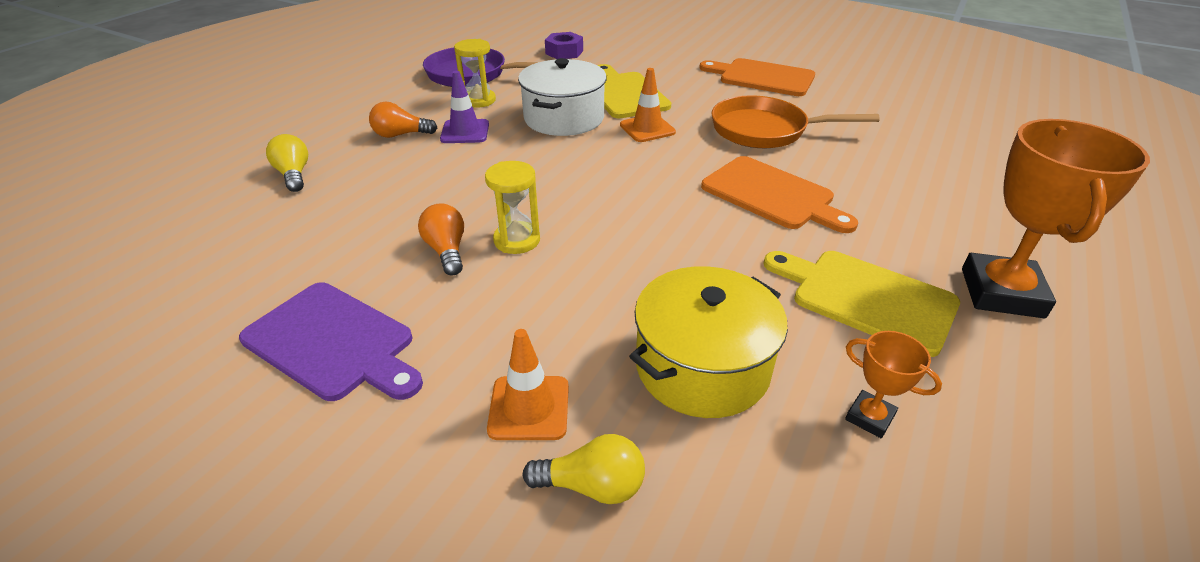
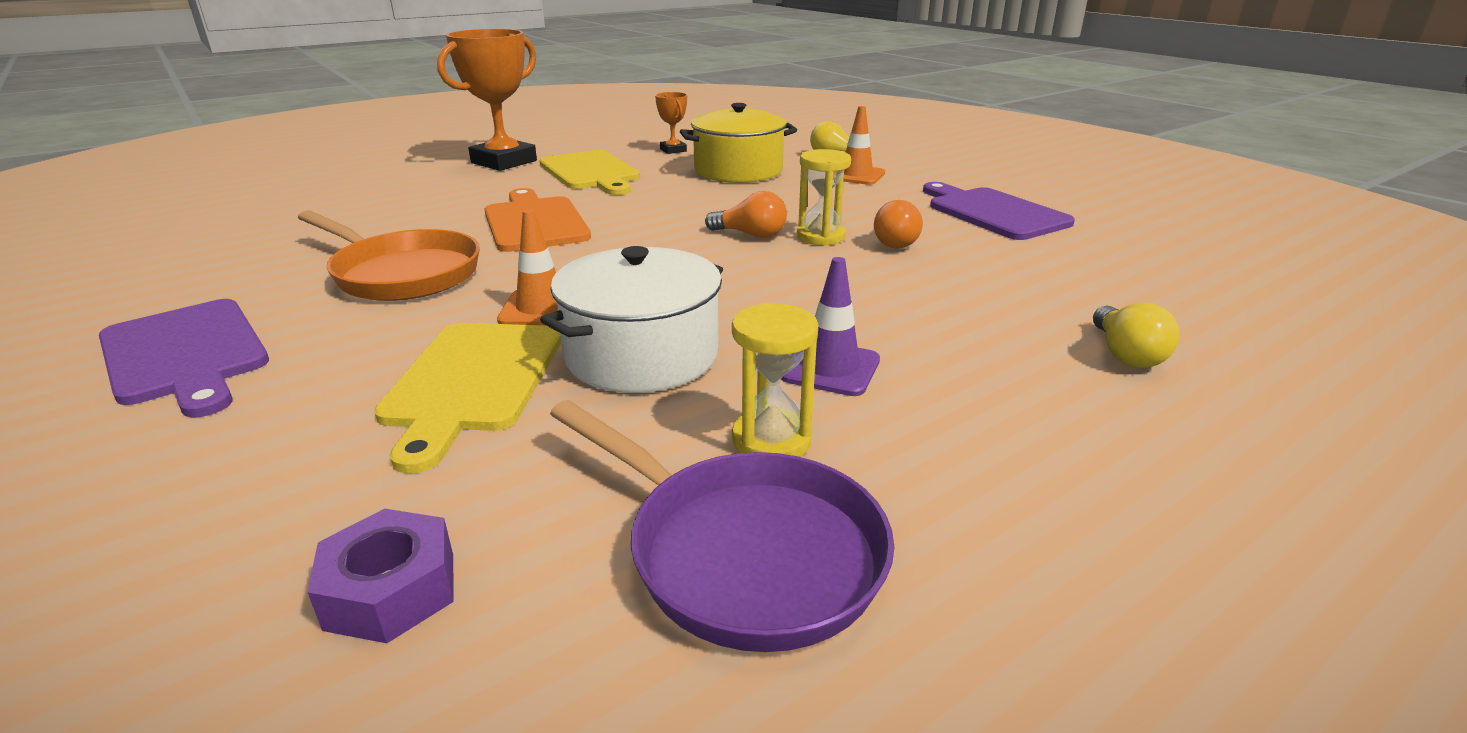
camera: 155 degrees left, 10 degrees down
orange light bulb [369,102,437,138] -> orange light bulb moved to [705,191,787,238]
orange cutting board [699,58,815,96] -> purple cutting board [99,299,269,418]

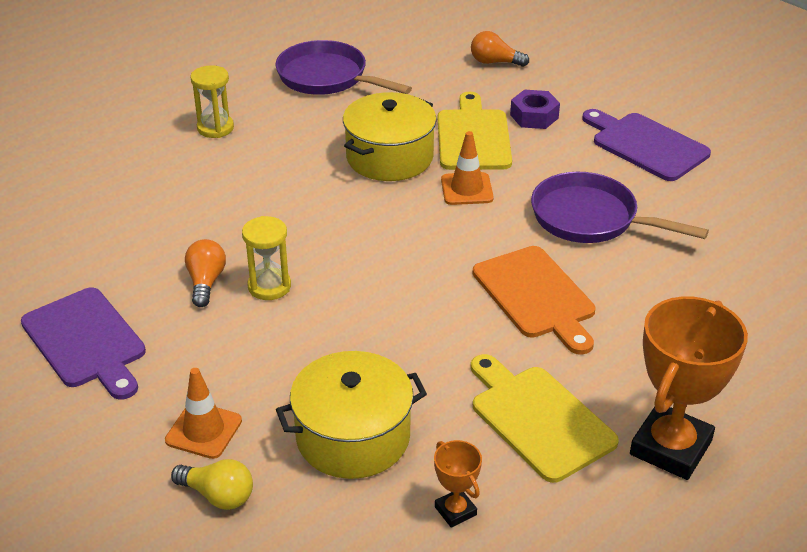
camera: 175 degrees right, 10 degrees up
orange pan [298,211,480,301] -> purple pan [531,172,709,243]
purple nut [307,509,454,643] -> purple nut moved to [510,89,560,129]
white pot [540,246,723,393] -> yellow pot [343,92,437,181]
orange light bulb [705,191,787,238] -> orange light bulb moved to [471,31,529,67]
yellow hourglass [732,303,819,457] -> yellow hourglass moved to [190,65,234,138]
purple traffic cone [781,257,880,396] -> none
yellow light bulb [1093,303,1180,368] -> none

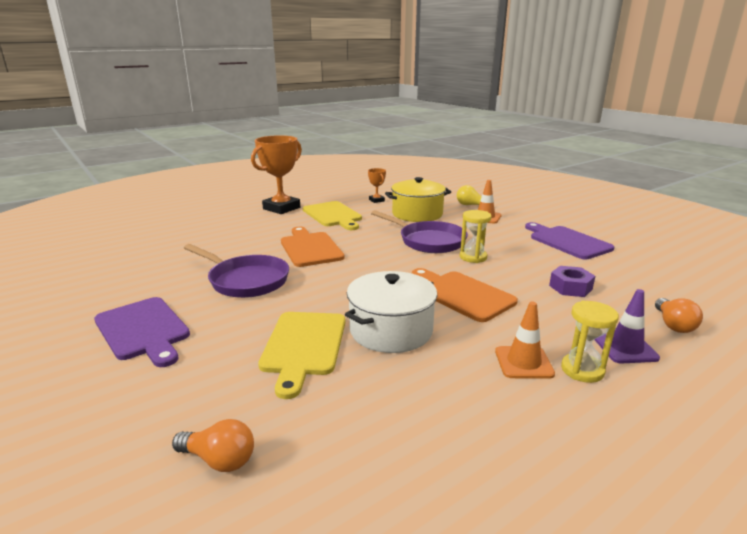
camera: 175 degrees left, 15 degrees down
orange light bulb [185,239,226,307] -> orange light bulb moved to [655,298,703,333]
purple pan [276,40,412,95] -> purple pan moved to [371,210,468,253]
yellow pot [343,92,437,181] -> white pot [345,271,437,353]
orange traffic cone [441,131,494,205] -> orange traffic cone moved to [495,302,555,379]
purple nut [510,89,560,129] -> purple nut moved to [549,266,595,297]
none -> orange cutting board [412,268,518,322]
none -> purple traffic cone [594,289,660,364]

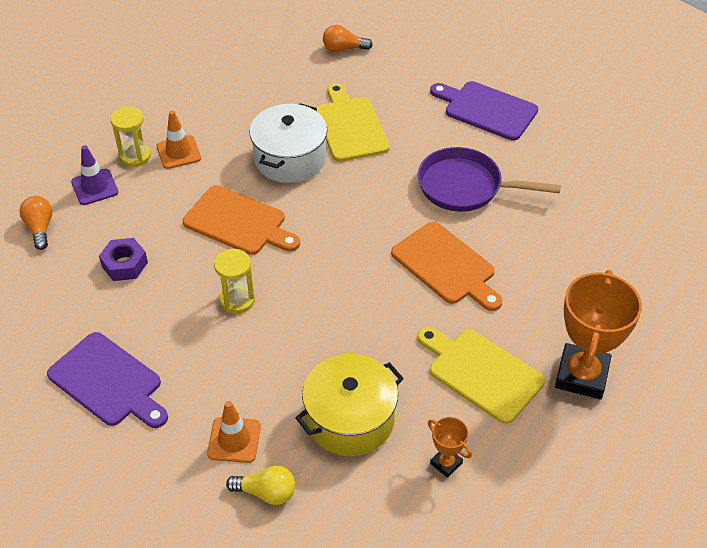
camera: 160 degrees right, 25 degrees up
purple pan [371,210,468,253] -> none

